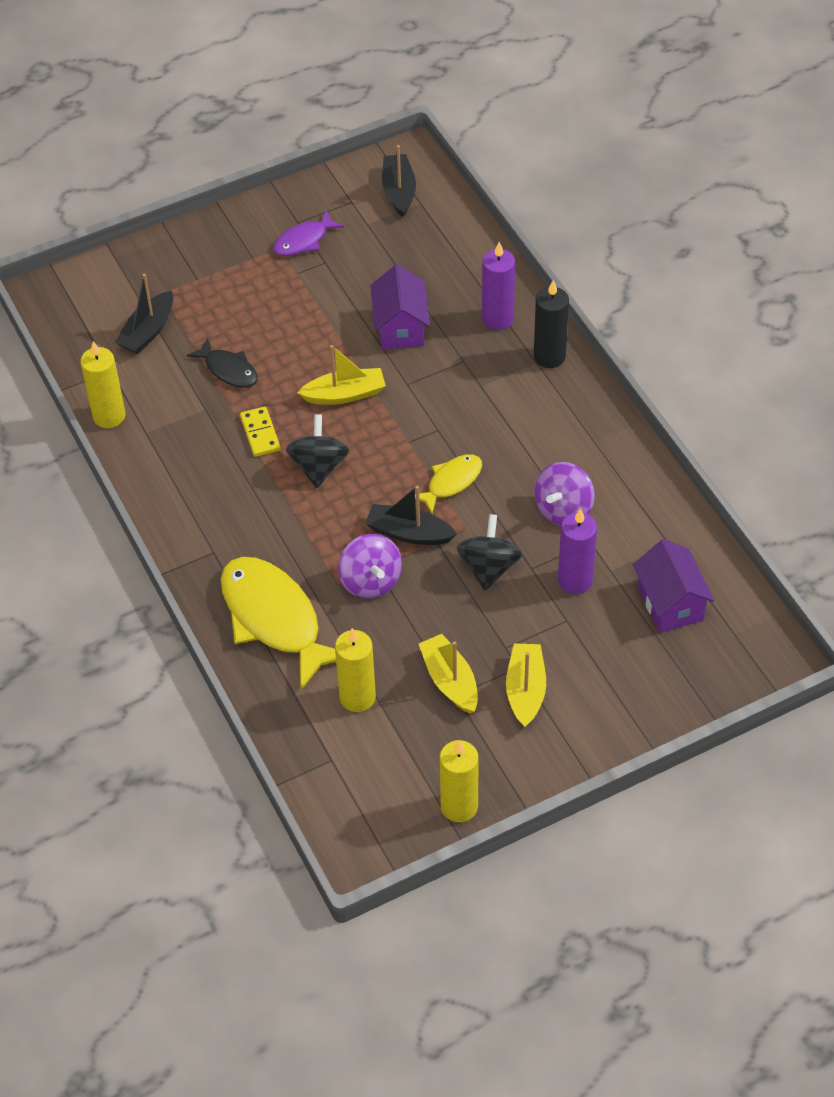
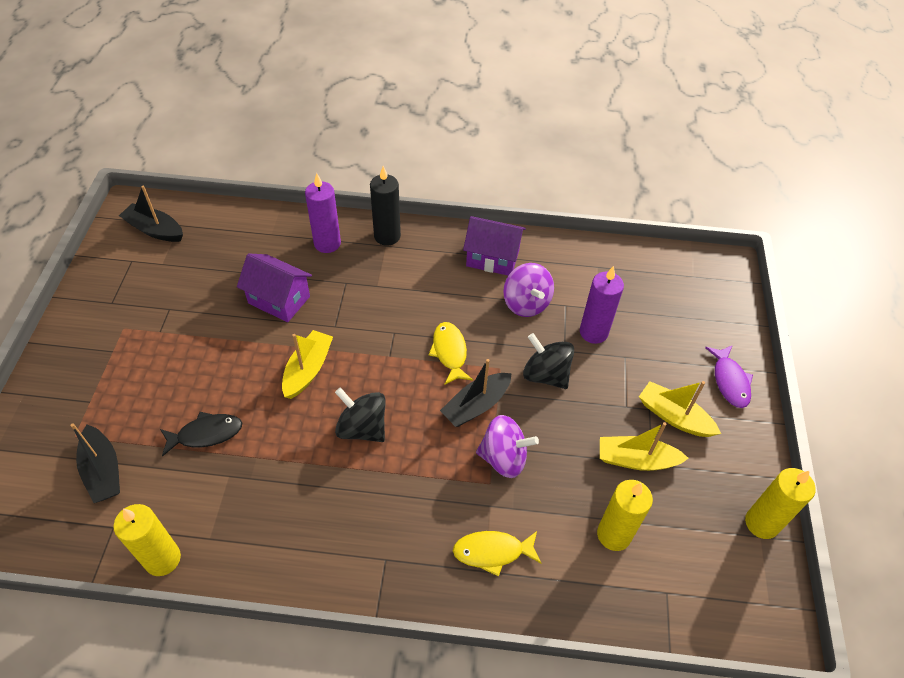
camera: 60 degrees left, 0 degrees up
yellow fish [221,557,336,690] -> yellow fish [453,531,541,577], size x0.52
yellow domino [240,406,281,457] -> none
purple fish [273,210,344,256] -> purple fish moved to [705,345,753,408]
purple house [633,539,715,633] -> purple house moved to [463,216,526,276]

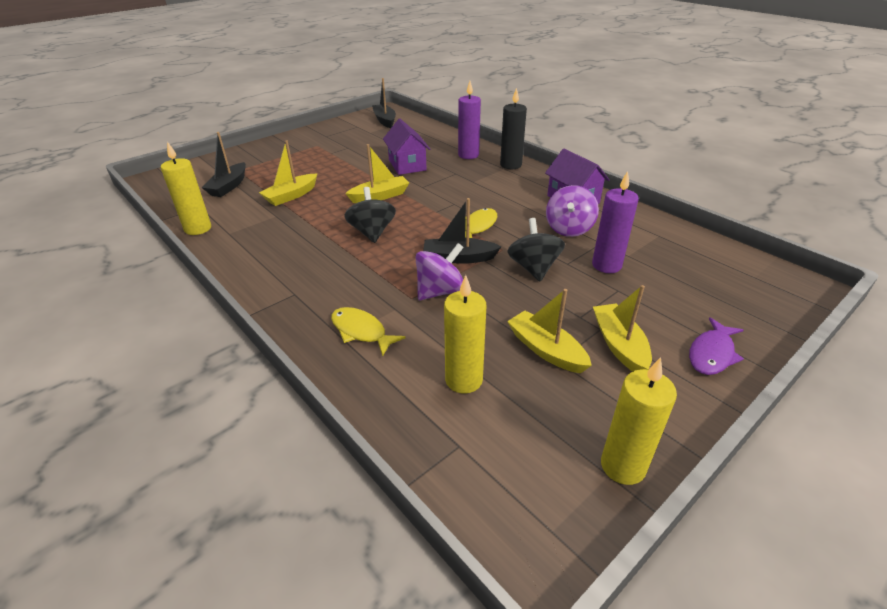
camera: 45 degrees right, 15 degrees down
black fish [160,412,242,457] -> yellow boat [259,140,318,206]
purple spinning top [476,415,539,478] -> purple spinning top turned 90 degrees counterclockwise [415,243,464,300]

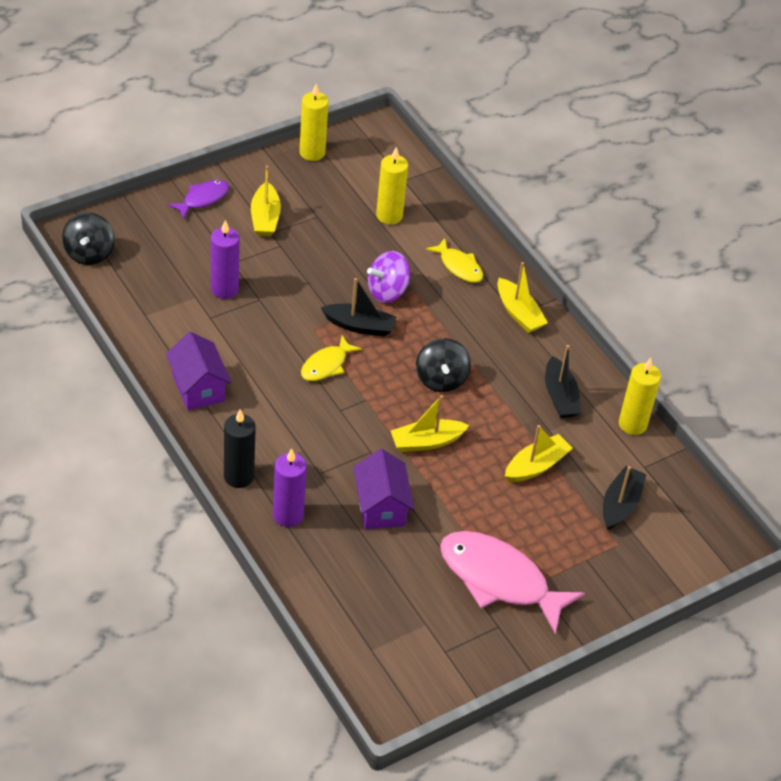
camera: 175 degrees left, 10 degrees up
black boat [372,78,396,128] -> black boat moved to [545,345,581,418]
black spinning top [507,218,565,281] -> black spinning top moved to [62,213,115,265]
yellow boat [507,289,592,373] -> yellow boat moved to [497,262,548,333]
purple spinning top [546,185,599,237] -> none
none -> pink fish [440,531,585,635]

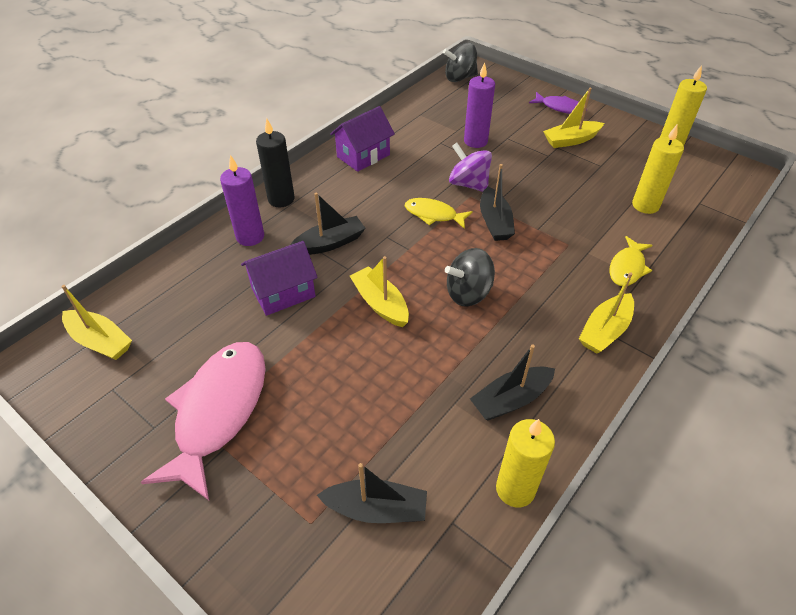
camera: 75 degrees right, 0 degrees up
purple spinning top [367,251,410,303] -> purple spinning top moved to [449,143,492,192]
yellow boat [505,425,573,482] -> yellow boat moved to [61,285,132,360]
none -> black boat [291,193,366,255]

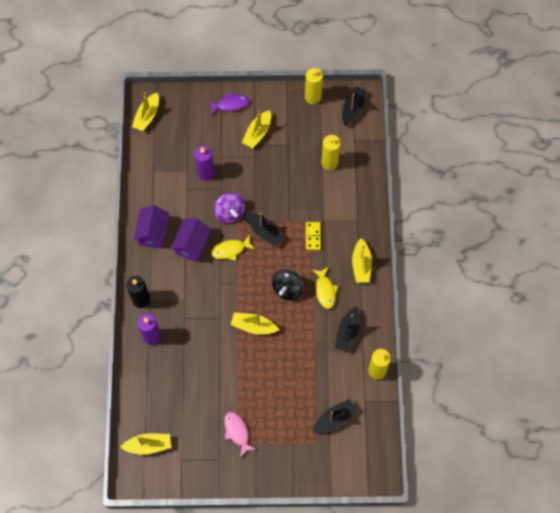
camera: 40 degrees left, 20 degrees up
pink fish [141,342,266,500] -> pink fish [224,412,256,457], size x0.52
purple house [241,241,318,316] -> purple house moved to [171,218,211,262]
black boat [291,193,366,255] -> black boat moved to [342,86,367,126]
black spinning top [443,43,478,82] -> yellow boat [132,92,159,131]
purple spinning top [449,143,492,192] -> purple spinning top turned 120 degrees counterclockwise [214,193,245,223]
yellow fish [609,236,653,286] -> yellow fish moved to [313,267,338,309]
none -> yellow domino [306,222,321,250]

